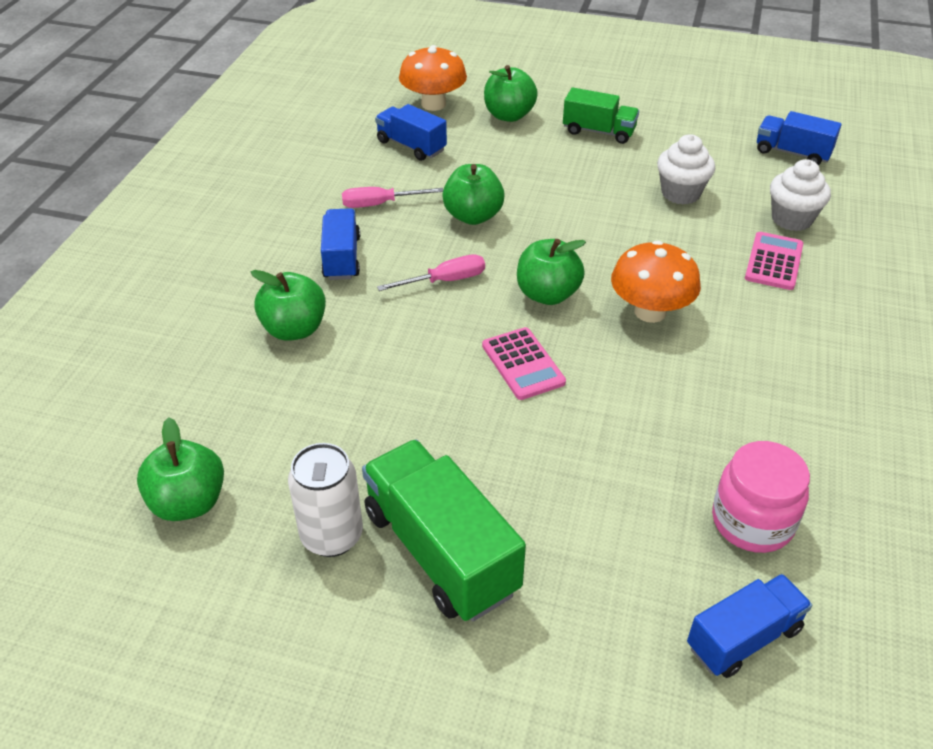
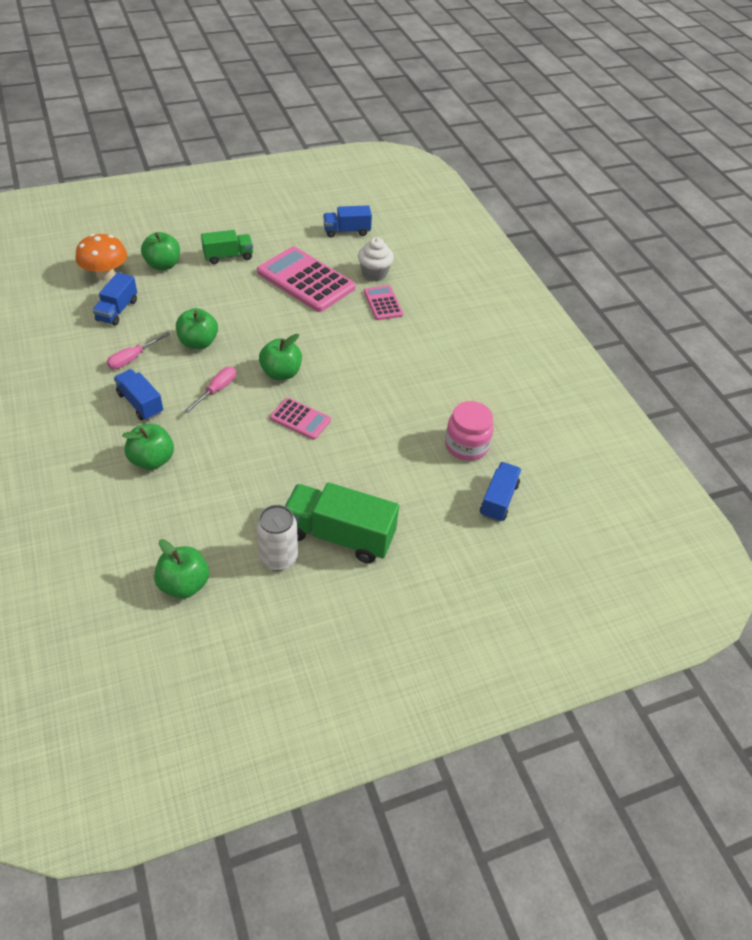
camera: 40 degrees left, 5 degrees up
blue truck [375,104,447,161] -> blue truck turned 75 degrees counterclockwise [93,273,137,326]
orange mushroom [611,240,701,323] -> none
white cupcake [657,134,715,204] -> pink calculator [257,246,356,312]

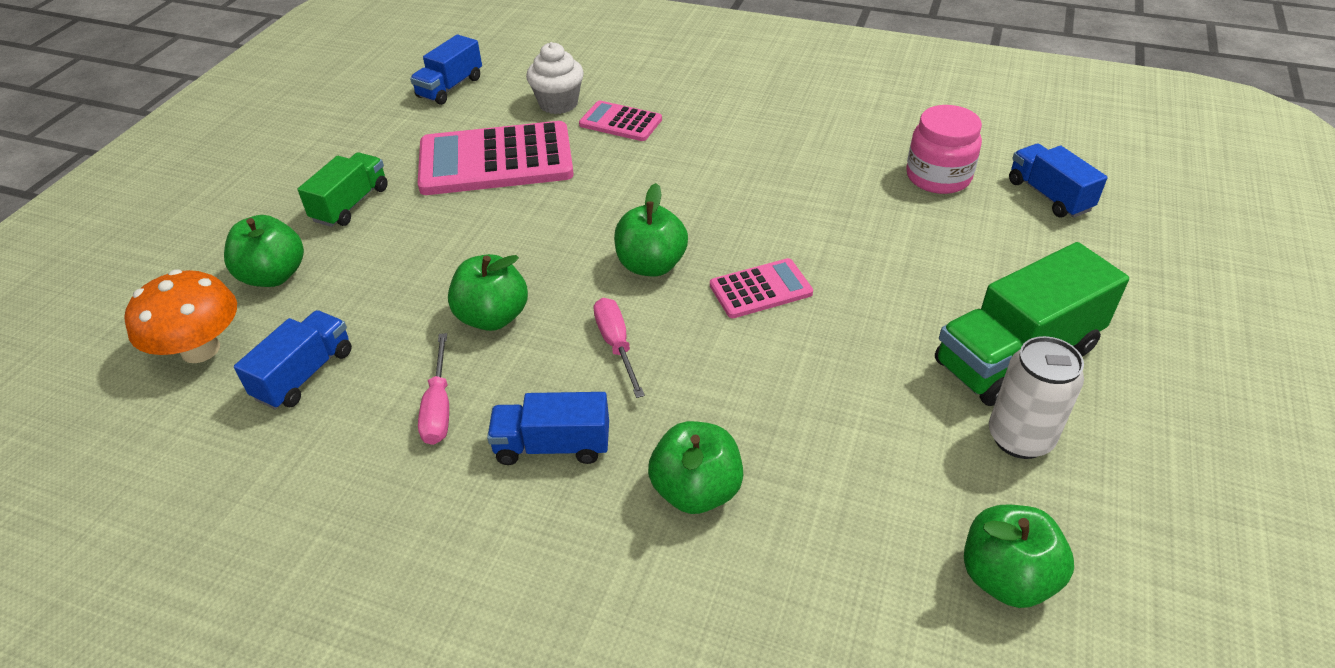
camera: 45 degrees left, 5 degrees down
blue truck [93,273,137,326] -> blue truck turned 120 degrees counterclockwise [234,310,352,410]

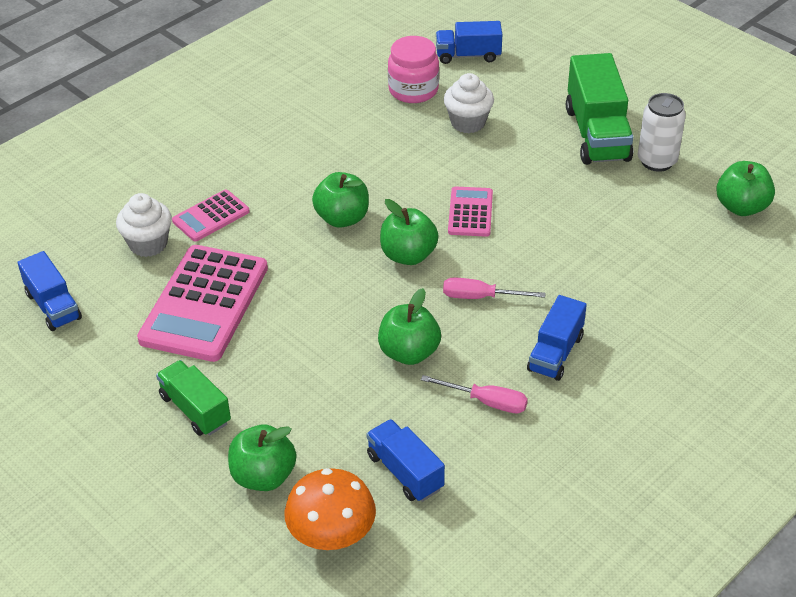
camera: 65 degrees left, 0 degrees up
green apple [648,421,743,514] -> green apple moved to [312,172,369,228]
none -> white cupcake [444,73,494,133]

